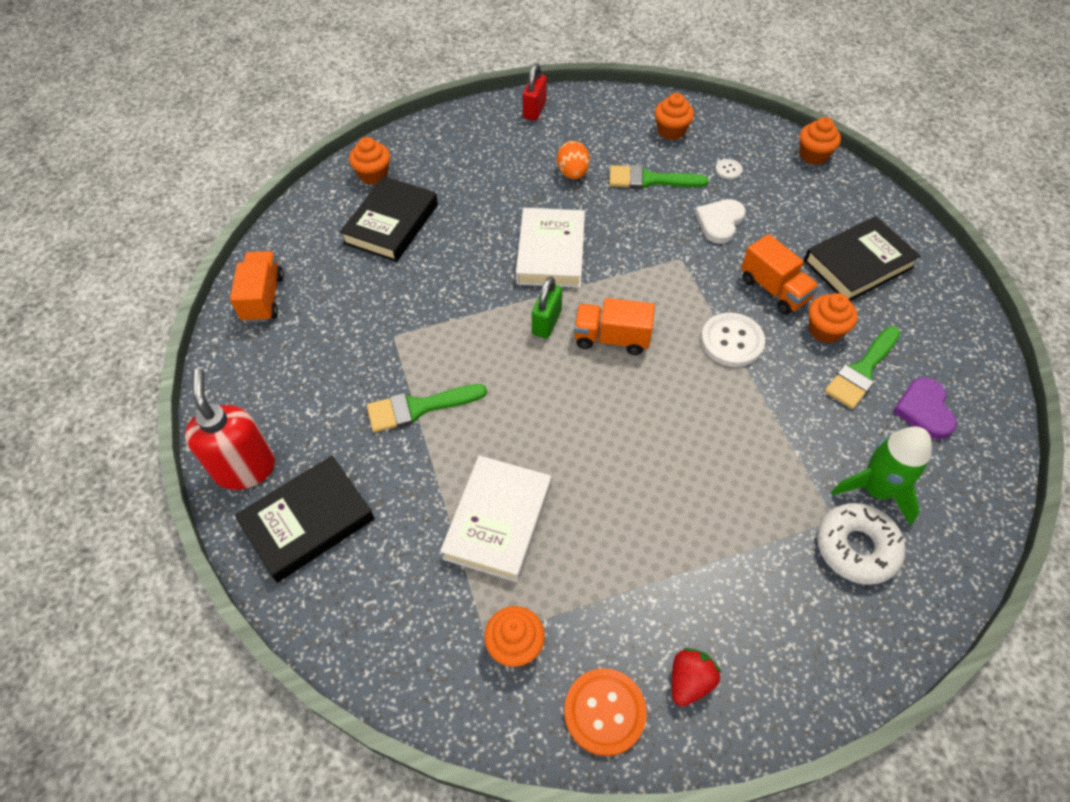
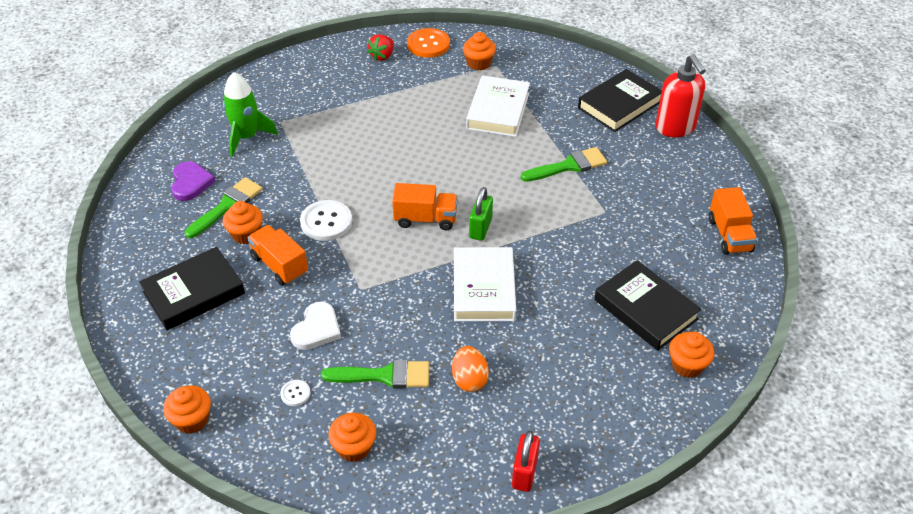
camera: 175 degrees right, 10 degrees down
black book [340,176,438,262] -> black book turned 60 degrees counterclockwise [594,260,701,351]
white donut [817,503,906,585] -> none

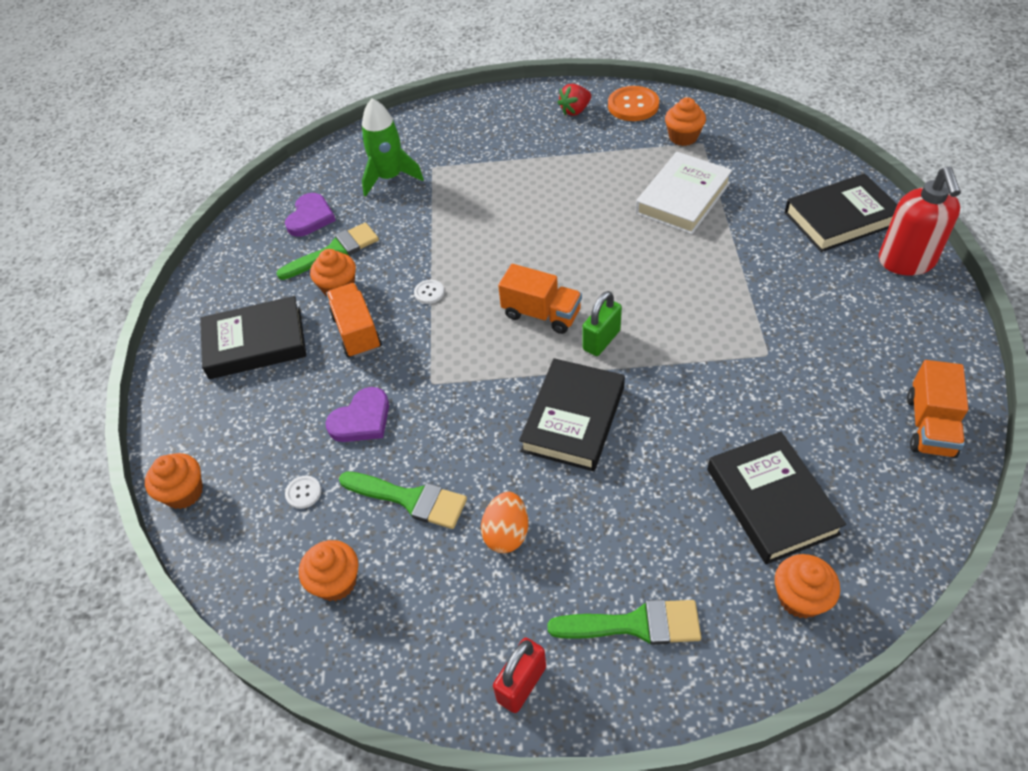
camera: 25 degrees right, 5 degrees up
white heart [290,302,341,350] -> purple heart [326,387,389,442]
white button [300,200,352,241] -> white button [414,280,444,304], size x0.49
white book [454,247,516,322] -> black book [519,358,625,471]
green brush [521,147,607,182] -> green brush moved to [547,599,701,645]

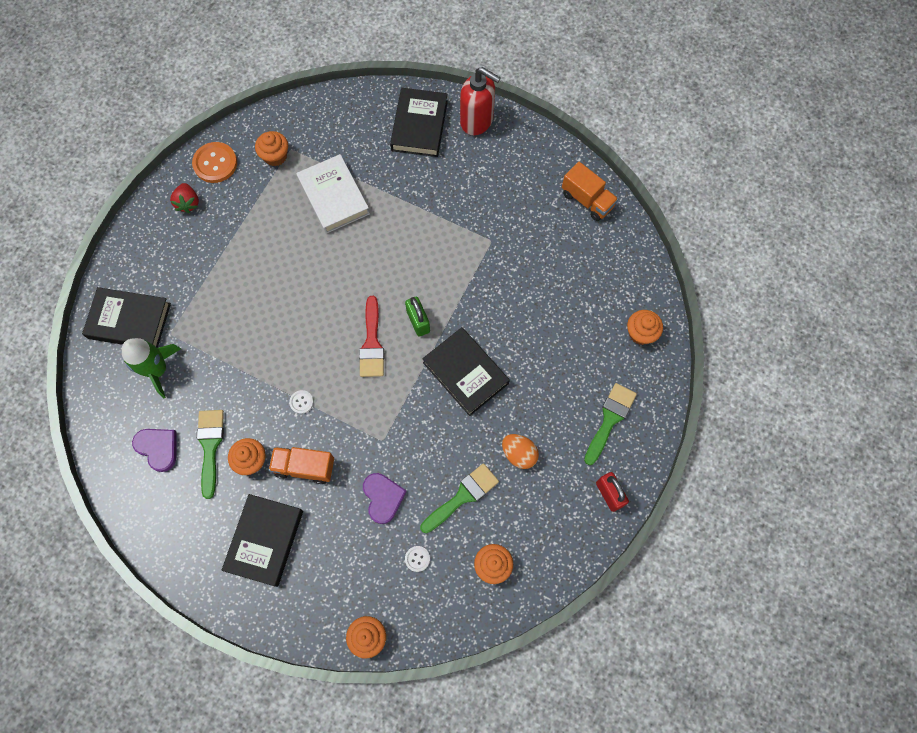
camera: 65 degrees left, 20 degrees up
orange truck [498,264,582,334] -> red brush [359,296,384,377]
black book [707,432,846,565] -> black book moved to [82,287,171,348]

